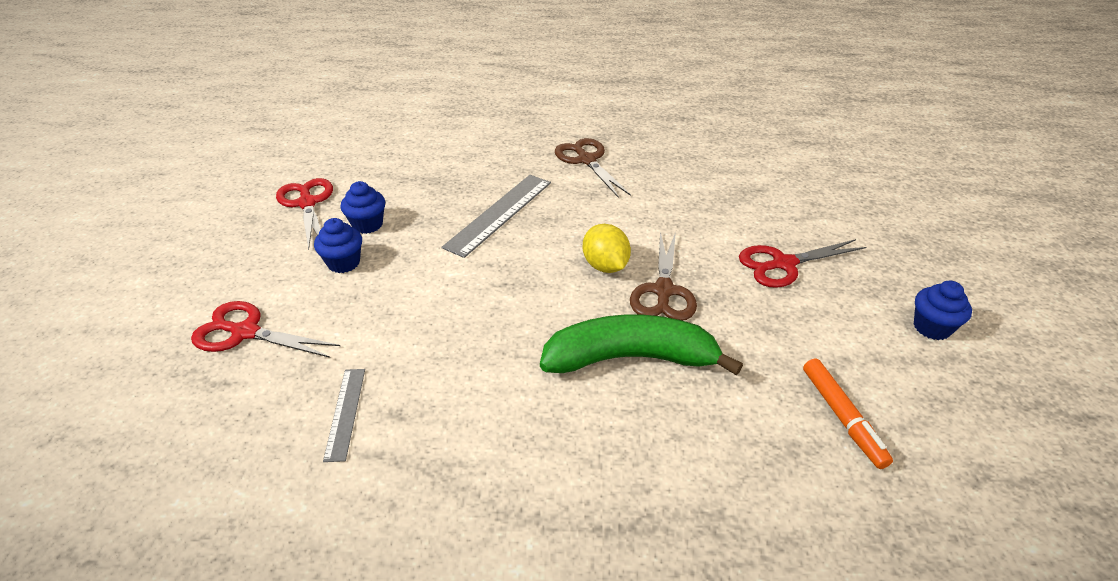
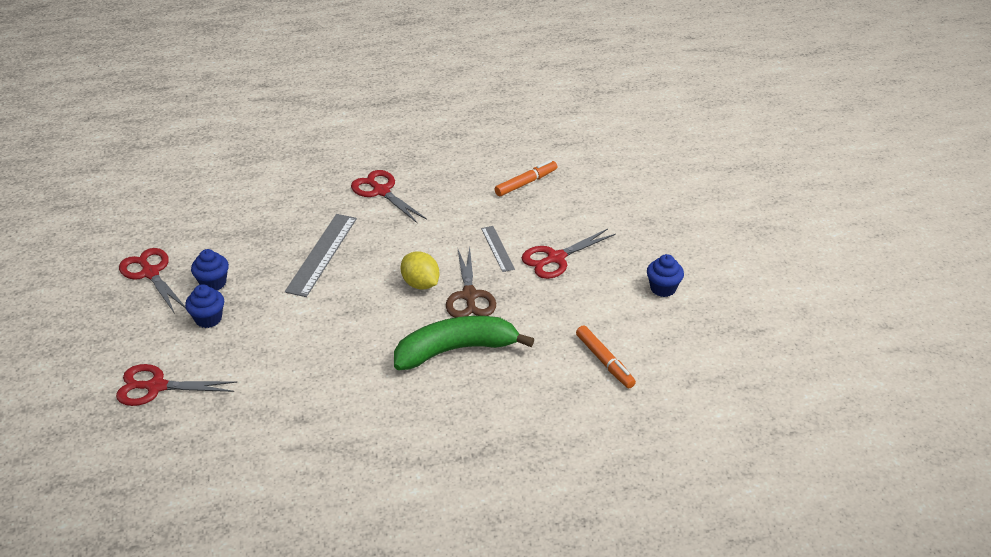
camera: 15 degrees left, 0 degrees up
grey ruler [323,369,365,462] -> grey ruler moved to [481,226,515,272]
brown scissors [555,138,631,198] -> red scissors [351,170,427,224]
none -> orange marker [495,160,557,196]

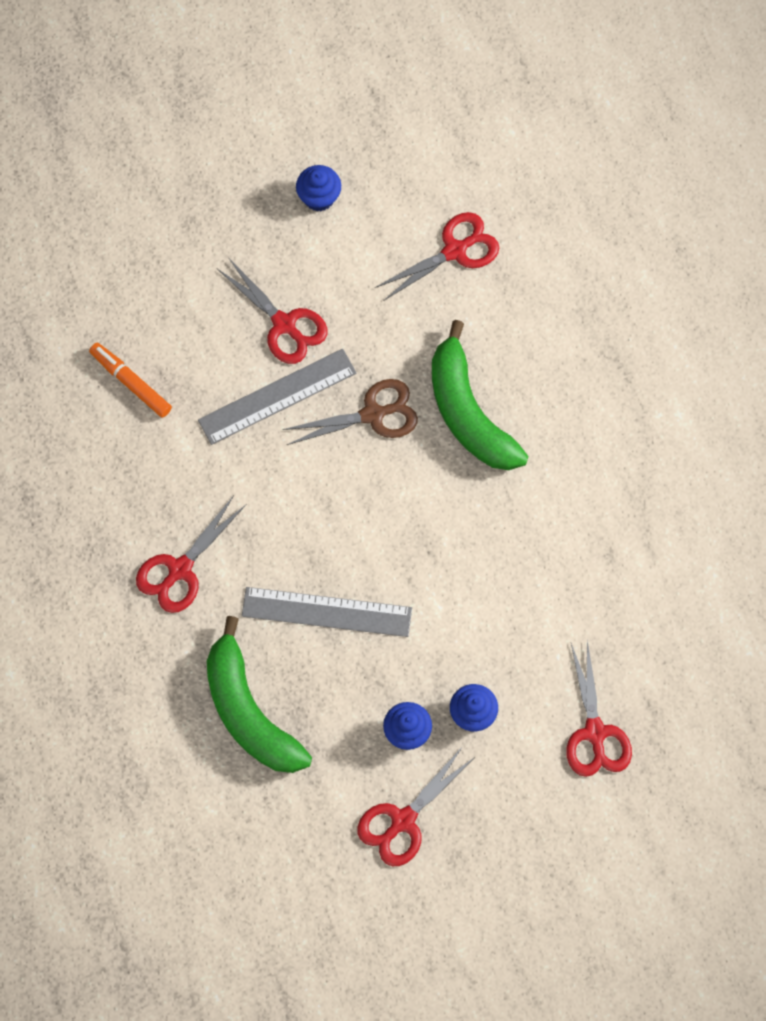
camera: 100 degrees left, 30 degrees up
yellow lemon [401,251,440,290] -> none
grey ruler [481,226,515,272] -> grey ruler [198,349,356,445], size x1.77
orange marker [576,325,636,388] -> red scissors [375,212,499,301]
none -> green banana [207,616,312,773]

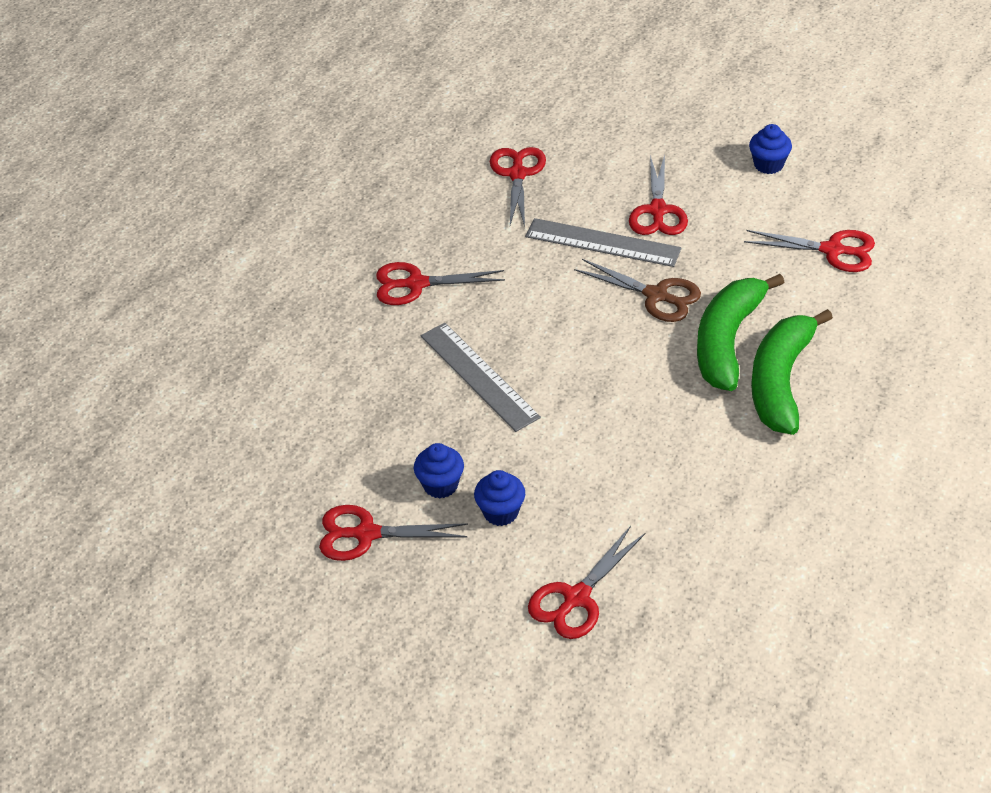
camera: 50 degrees right, 25 degrees down
orange marker [89,343,172,418] -> red scissors [490,147,546,227]
green banana [207,616,312,773] -> green banana moved to [751,309,833,435]

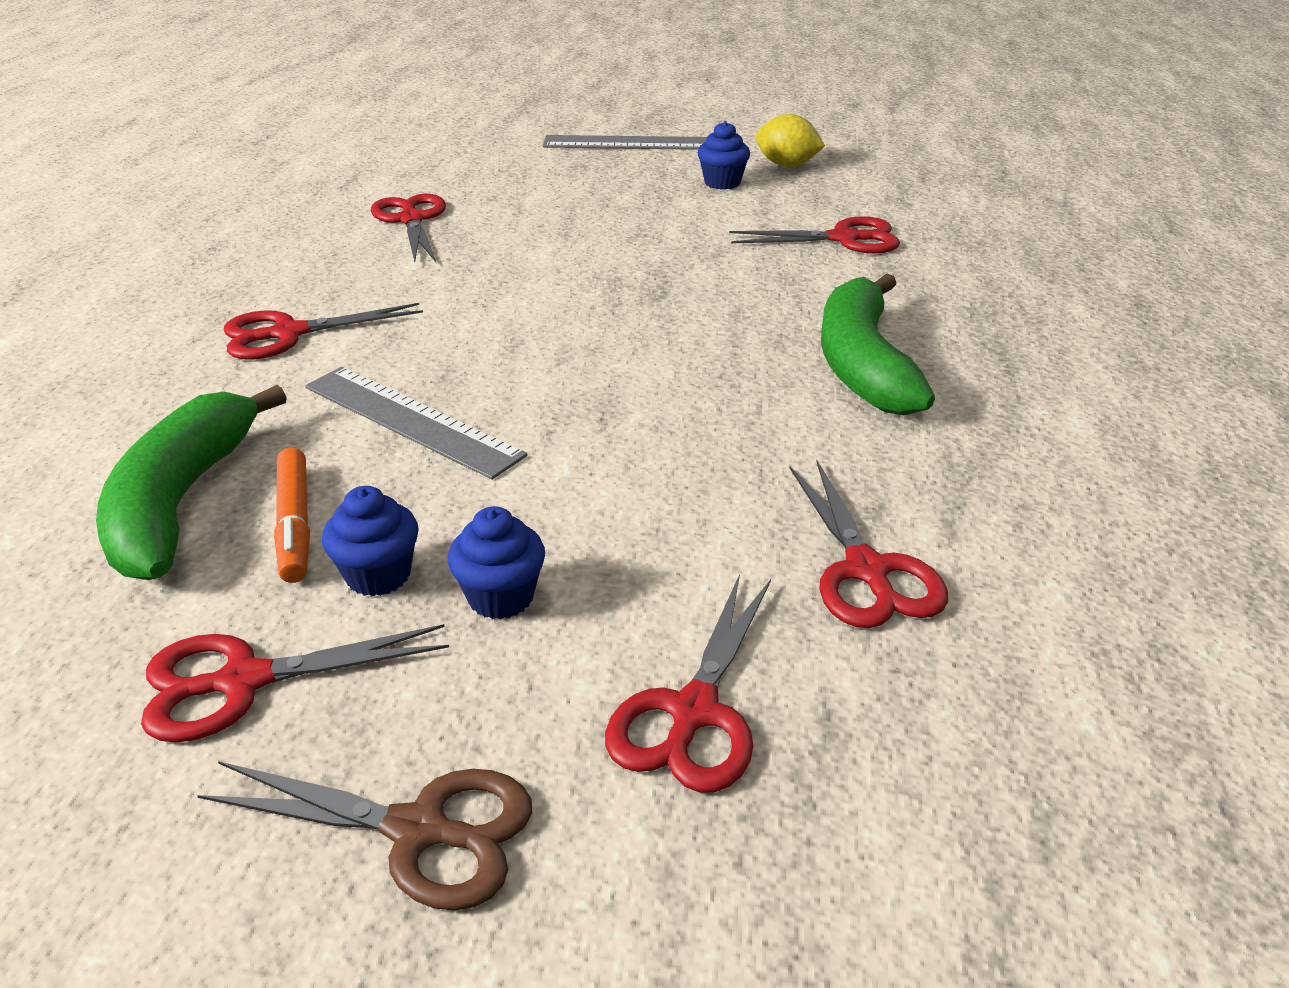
camera: 20 degrees left, 10 degrees down
grey ruler [525,218,682,267] -> grey ruler moved to [543,135,707,150]
brown scissors [574,259,701,322] -> brown scissors moved to [197,761,532,911]
red scissors [629,154,688,235] -> red scissors moved to [790,460,948,628]
green banana [697,274,785,391] -> green banana moved to [96,385,287,580]
none -> orange marker [274,448,310,583]
none -> yellow lemon [755,114,825,167]

